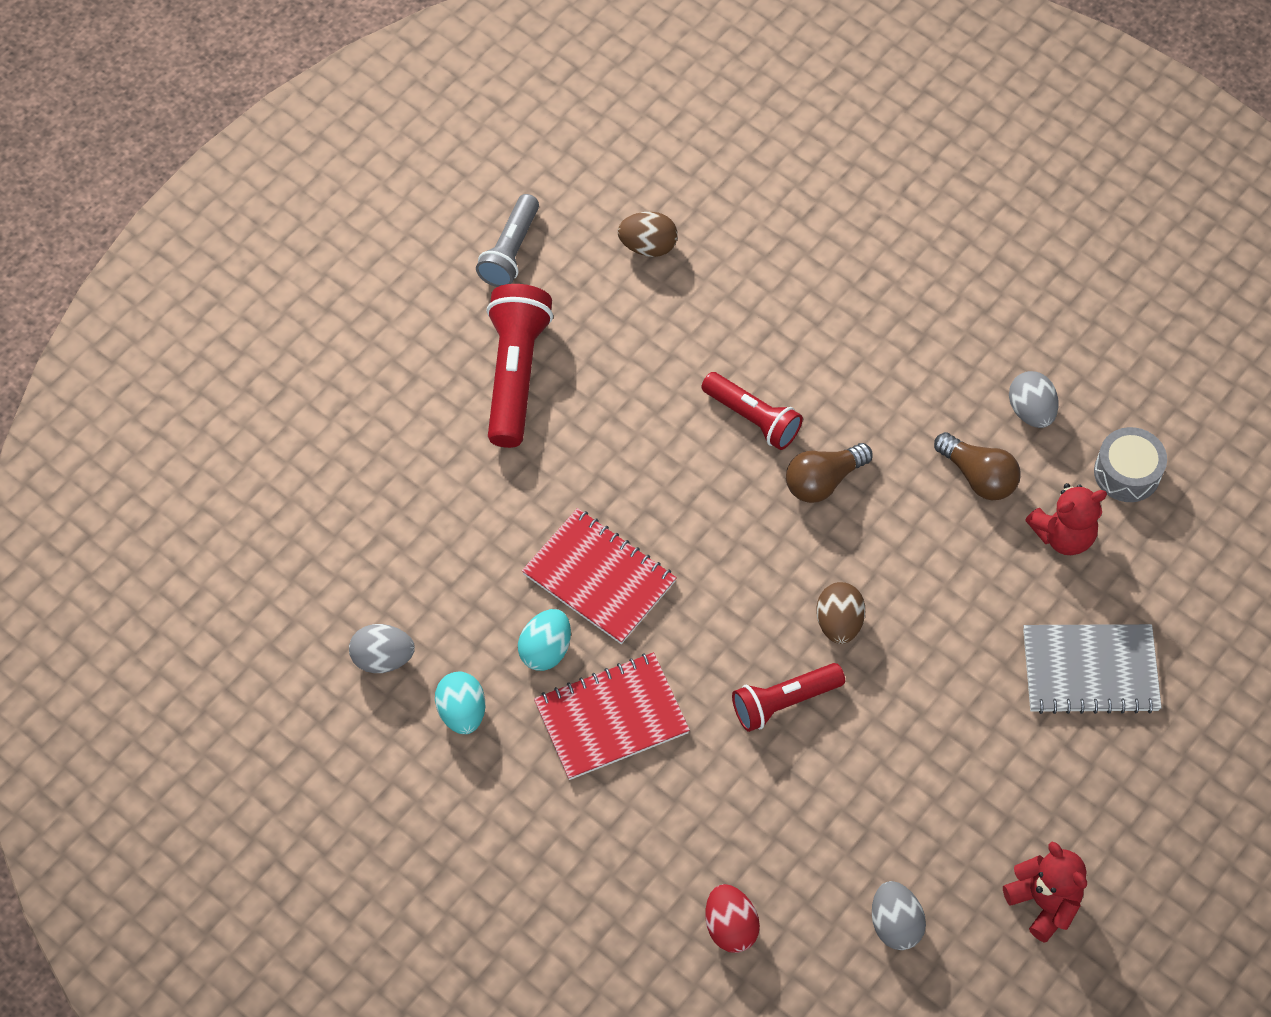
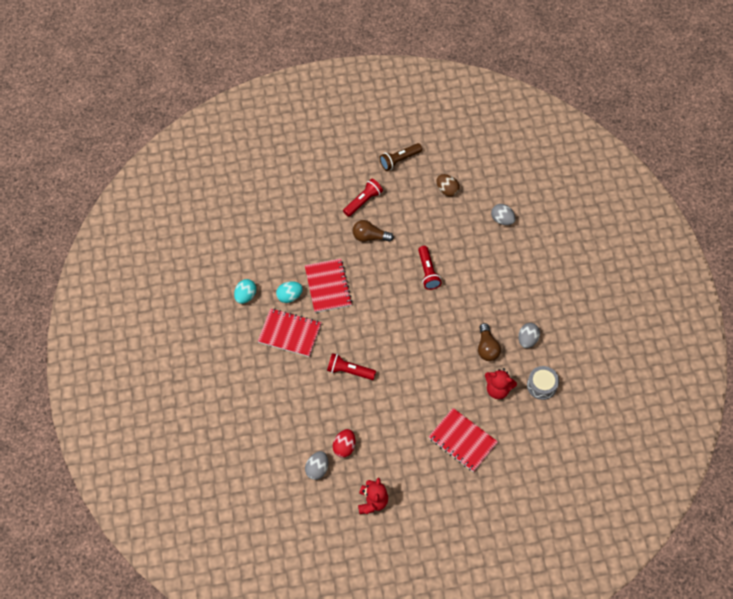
camera: 40 degrees right, 0 degrees up
grey egg [349,624,415,673] -> grey egg moved to [491,204,516,225]
grey flashlight [476,194,539,287] -> brown flashlight [380,143,422,171]
red flashlight [487,284,553,448] -> red flashlight [343,179,383,217], size x0.65
red egg [705,884,760,953] -> red egg moved to [333,429,355,458]
brown light bulb [786,443,873,503] -> brown light bulb moved to [353,220,394,242]
brown egg [817,582,865,644] -> none
grey notebook [1023,624,1162,714] -> red notebook [428,408,498,472]

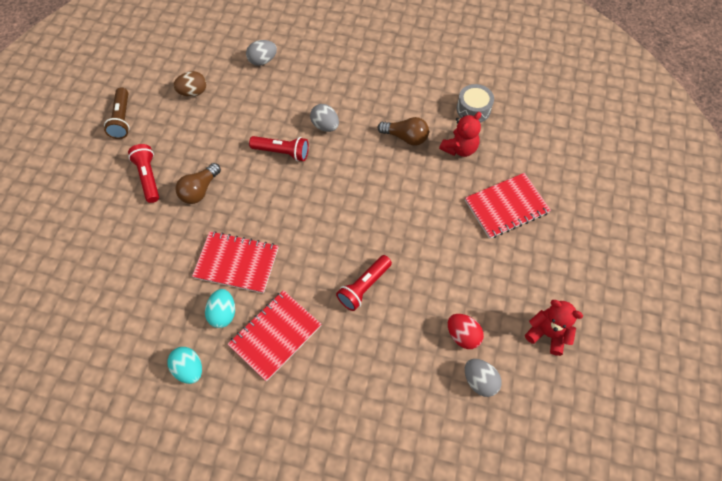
camera: 65 degrees left, 0 degrees up
grey egg [518,323,540,348] -> grey egg moved to [310,104,339,132]

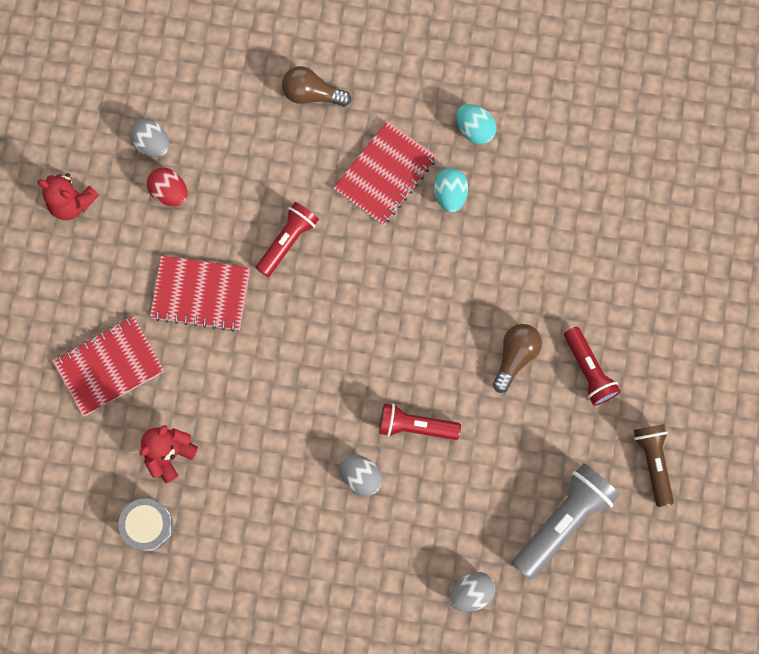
camera: 175 degrees right, 15 degrees up
brown egg [173,71,207,97] -> grey flashlight [512,463,620,580]
red notebook [192,231,278,293] -> red notebook moved to [150,256,250,331]
brown light bulb [377,117,429,146] -> brown light bulb moved to [282,66,351,107]

